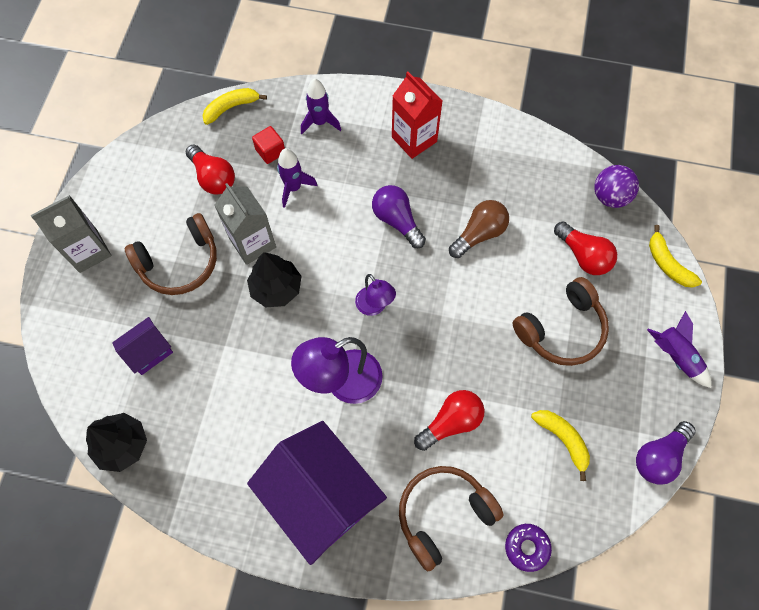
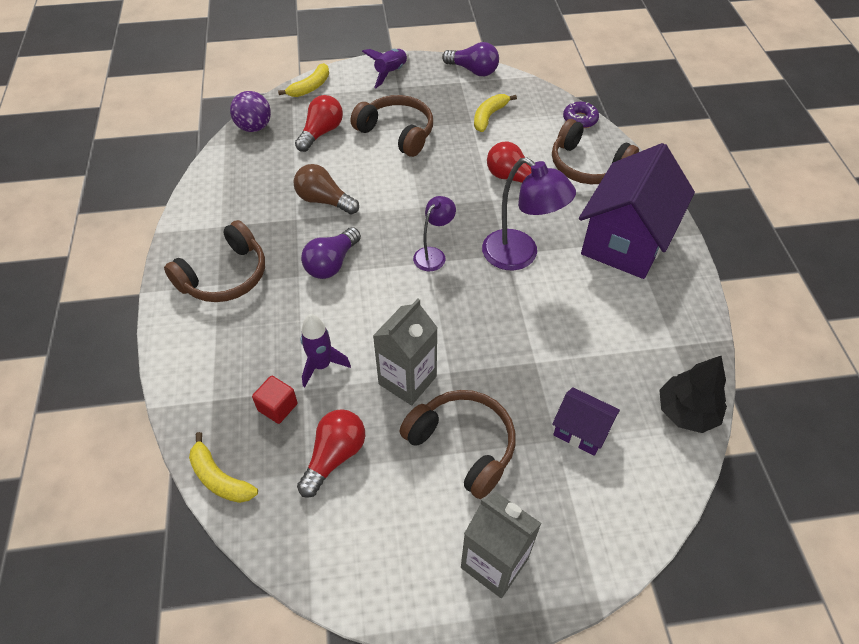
camera: 110 degrees left, 15 degrees down
black tree [247,252,302,308] -> none
purple rocket [301,78,341,134] -> none
red carton [392,72,442,159] -> brown headphones [164,220,265,302]

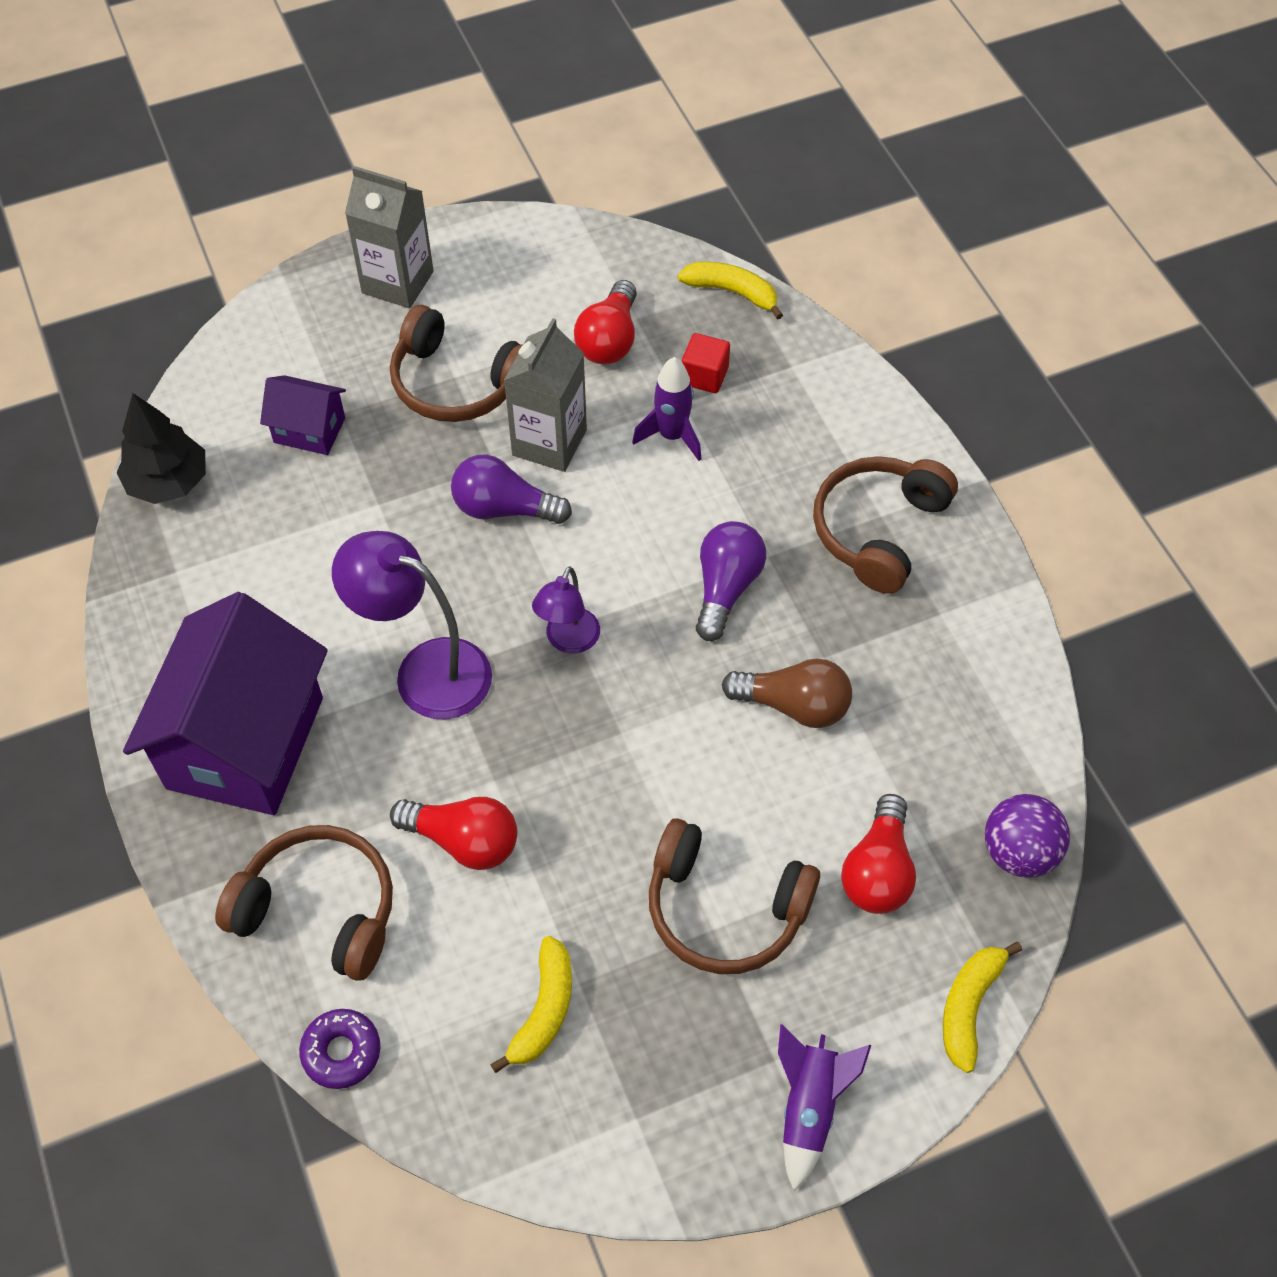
camera: 165 degrees right, 5 degrees up
purple light bulb [442,42,499,76] -> purple light bulb moved to [451,455,572,524]

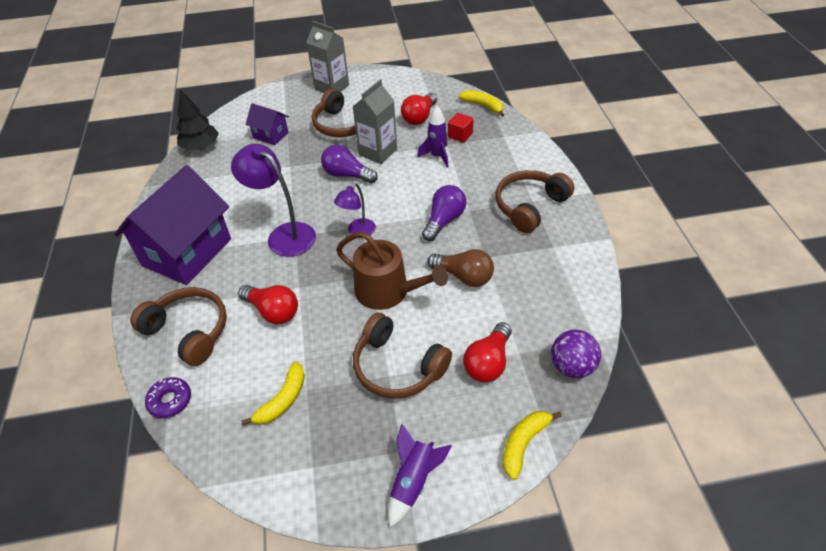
camera: 15 degrees right, 10 degrees down
none -> brown watering can [336,232,448,310]

